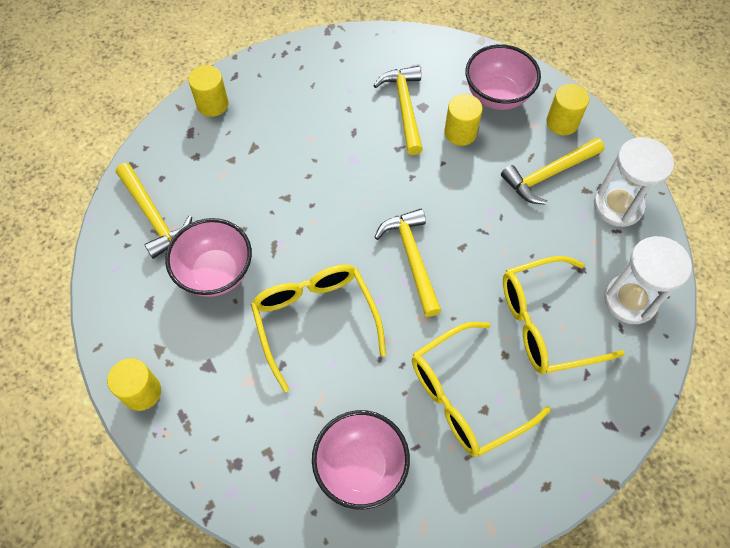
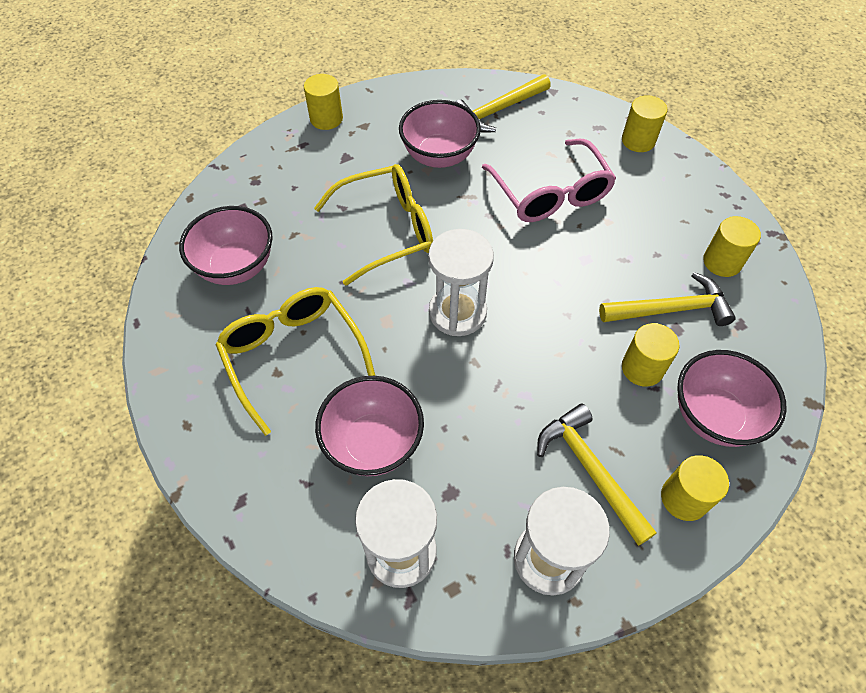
camera: 90 degrees right, 5 degrees down
yellow hammer [374,209,442,317] -> white hourglass [428,229,494,336]
yellow glasses [503,256,625,374] -> pink bowl [315,376,424,476]
none -> pink glasses [482,139,616,222]
none -> yellow cylinder [703,216,761,277]

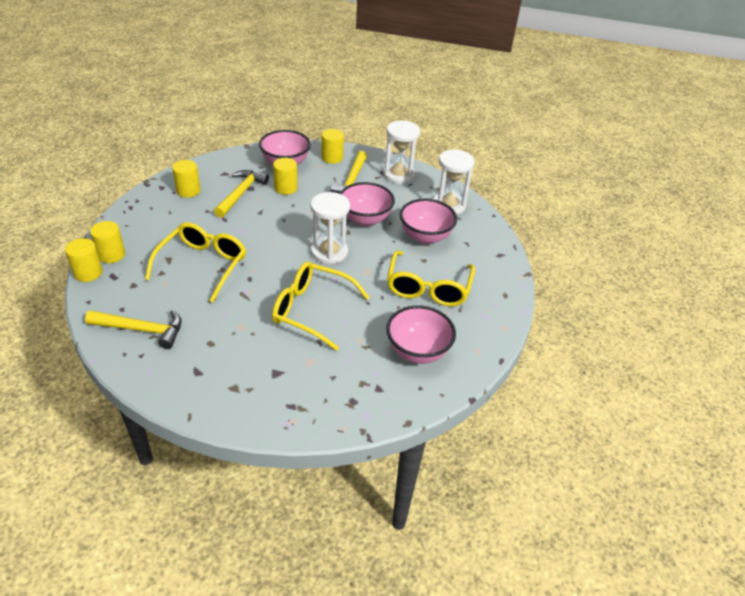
camera: 140 degrees left, 15 degrees down
yellow cylinder [304,74,343,130] -> yellow cylinder moved to [65,238,103,282]
pink bowl [399,100,481,168] -> pink bowl moved to [339,182,395,226]
pink glasses [482,139,616,222] -> yellow glasses [145,222,246,302]
yellow hammer [599,272,736,326] -> yellow hammer turned 75 degrees clockwise [214,170,269,218]

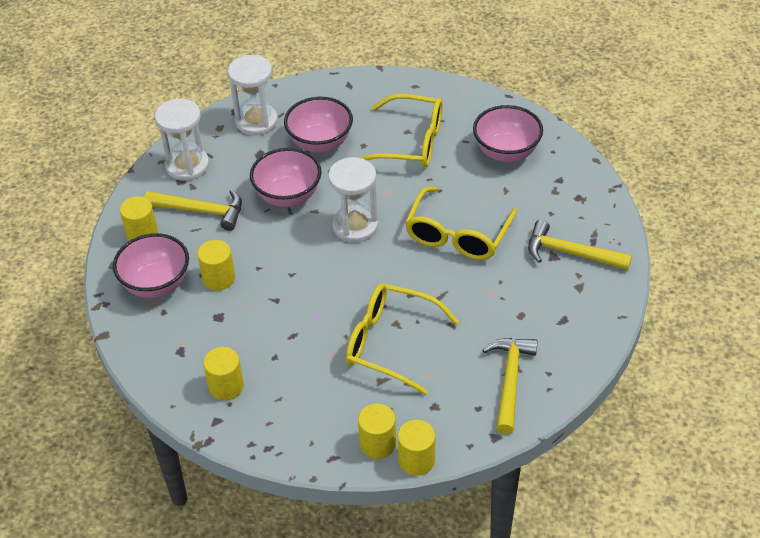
camera: 85 degrees left, 5 degrees up
yellow hammer [214,170,269,218] -> yellow hammer moved to [528,220,632,270]

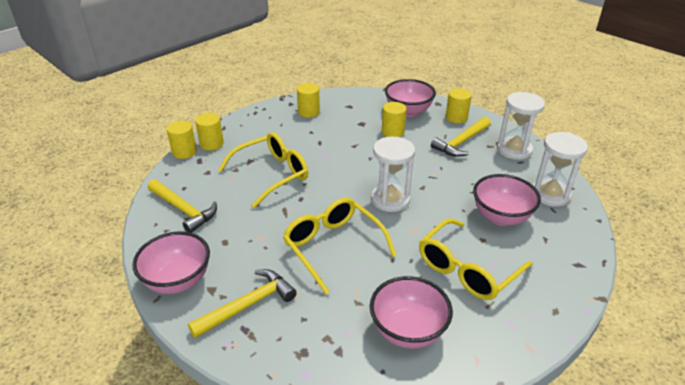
camera: 120 degrees right, 10 degrees down
pink bowl [250,148,321,207] -> pink bowl moved to [132,232,210,294]

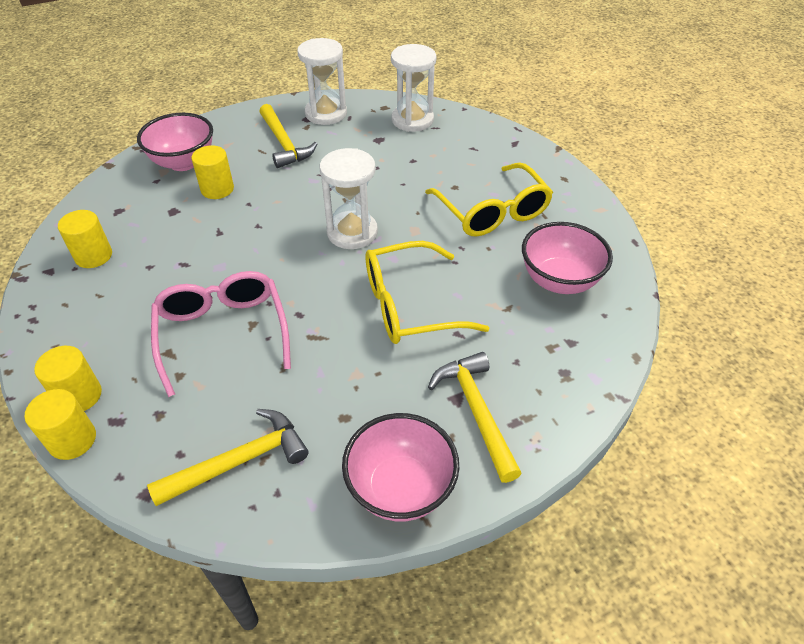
camera: 70 degrees left, 10 degrees up
yellow glasses [218,132,308,208] -> pink glasses [151,271,291,397]
yellow cylinder [446,88,472,123] -> none
pink bowl [473,174,541,226] -> none

